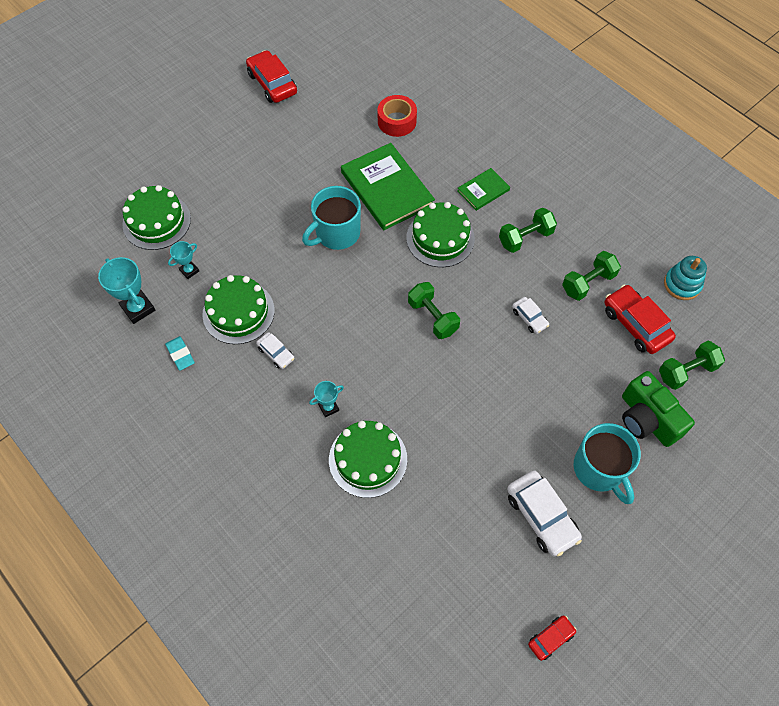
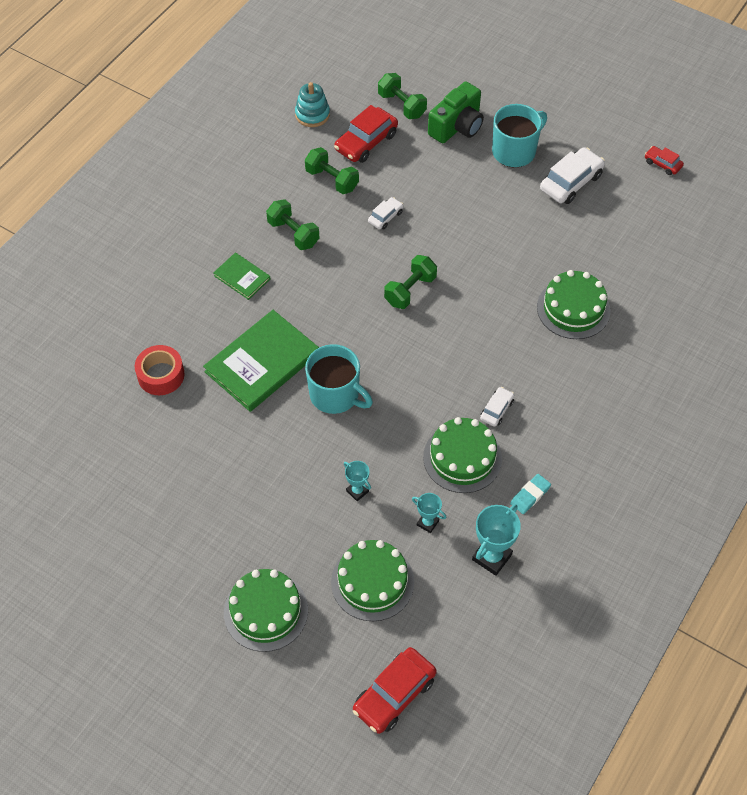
camera: 105 degrees left, 5 degrees down
red car [246,50,297,103] -> red car moved to [353,647,437,734]
turquoise trophy [309,381,344,417] -> turquoise trophy moved to [344,461,371,501]
green cake [406,202,475,267] -> green cake moved to [224,569,308,652]

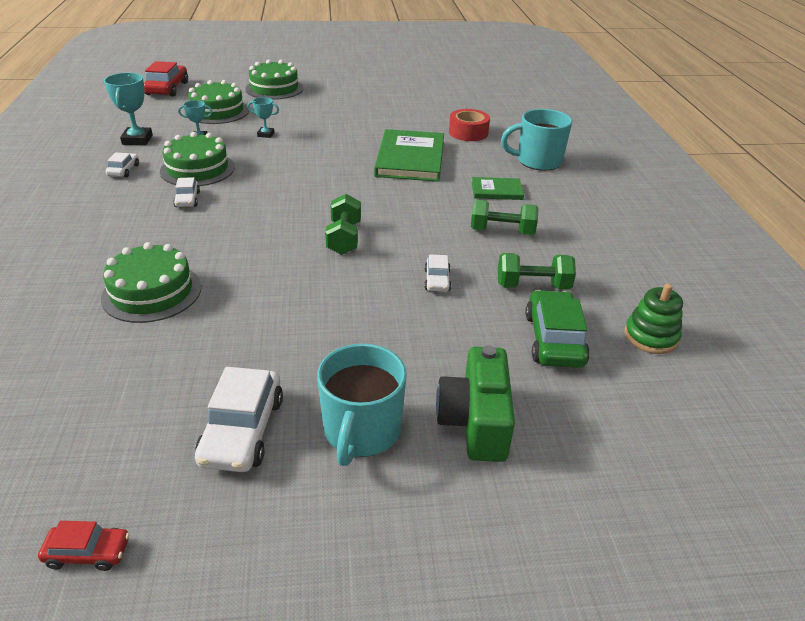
camera: 140 degrees right, 20 degrees down
turquoise stacking toy [295,82,330,127] -> green stacking toy [624,284,683,354]
turquoise mug [305,344,373,414] -> turquoise mug moved to [501,109,572,171]
red car [334,105,398,163] -> green car [525,290,590,368]
green dumbbell [378,73,427,119] -> none
turquoise eraser [510,474,551,514] -> white car [106,152,139,177]

